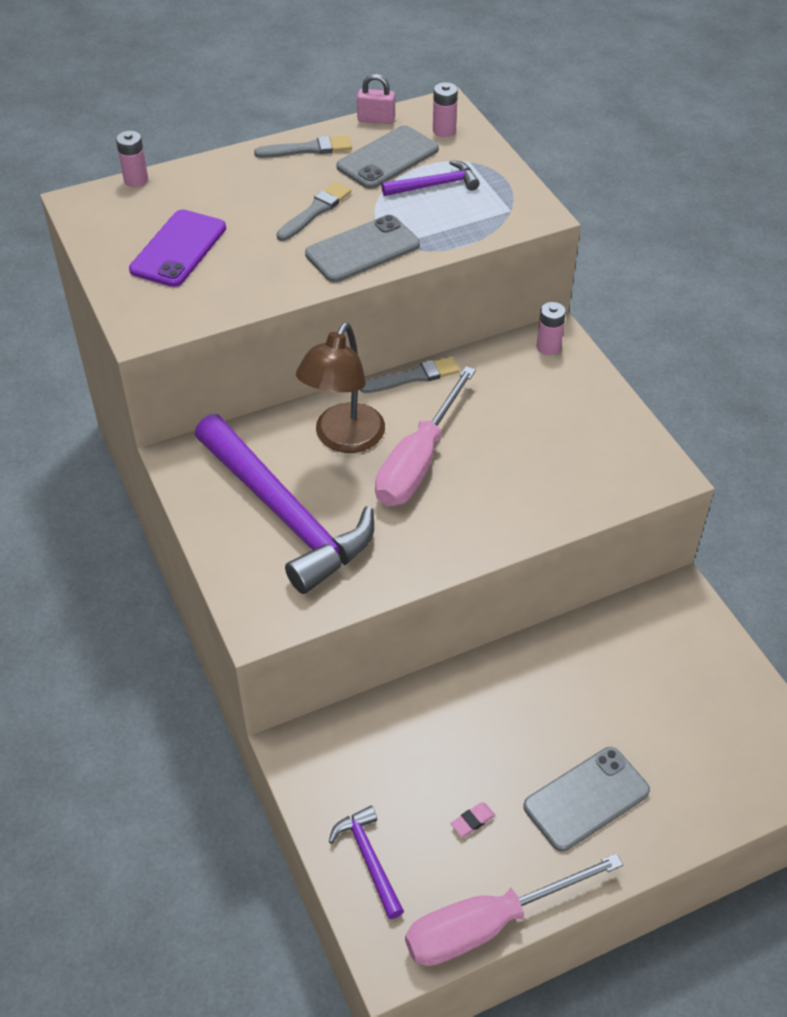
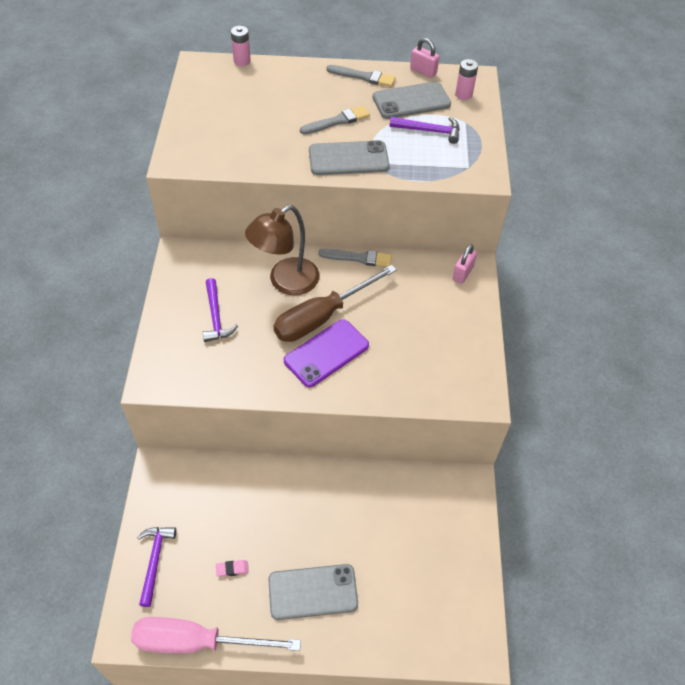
camera: 25 degrees right, 5 degrees up
purple phone [129,209,226,287] -> purple phone moved to [284,319,369,387]
purple hammer [195,414,374,594] -> purple hammer [203,278,238,342], size x0.45
pink screwdriver [375,366,476,506] -> brown screwdriver [274,265,397,342]
pink battery [537,302,566,355] -> pink padlock [452,244,477,284]

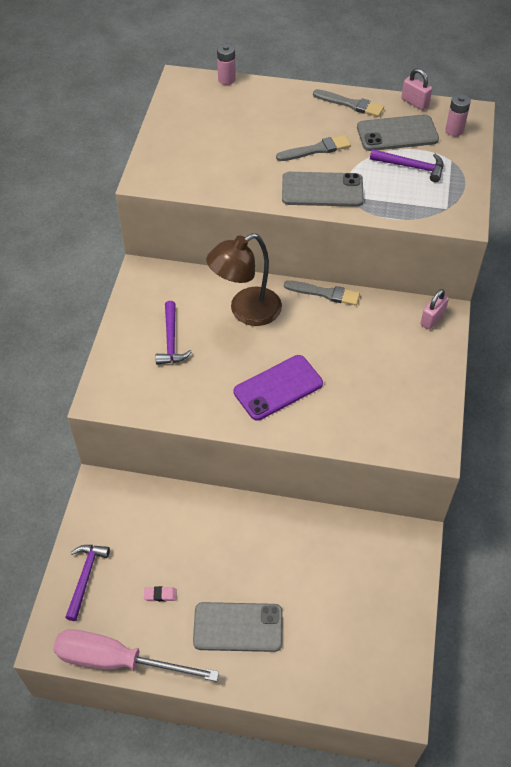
camera: 10 degrees right, 0 degrees up
brown screwdriver [274,265,397,342] -> none

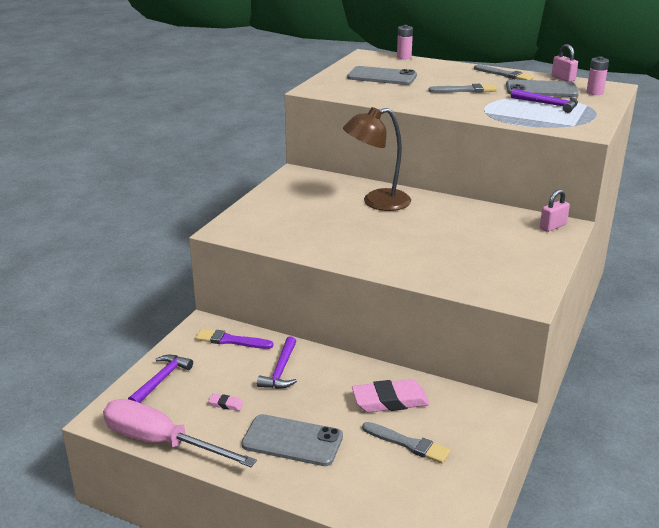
camera: 15 degrees right, 25 degrees down
purple hammer [155,301,192,365] -> purple hammer moved to [257,336,297,389]
purple phone [234,355,323,421] -> none
grey phone [282,172,364,207] -> grey phone moved to [347,66,417,85]
grey brush [284,280,360,306] -> grey brush moved to [362,422,450,464]
none -> purple brush [195,329,273,349]
none -> pink eraser [352,379,430,412]

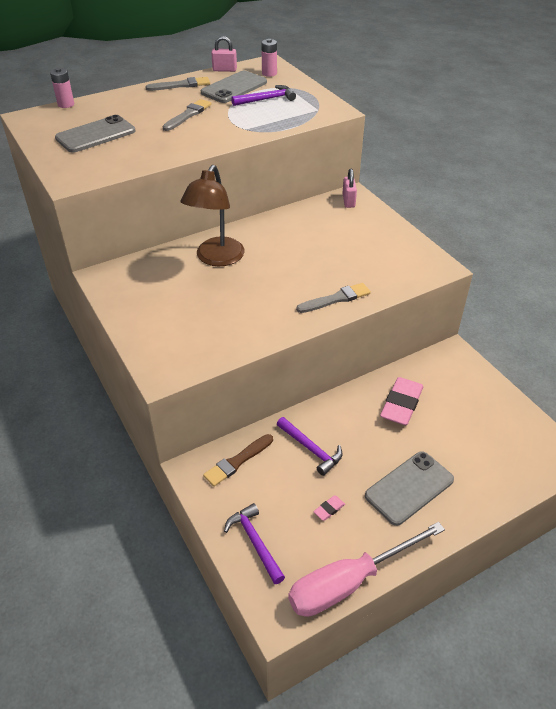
camera: 55 degrees left, 15 degrees up
purple brush [195,329,273,349] -> brown brush [203,434,273,487]
grey brush [362,422,450,464] -> grey brush moved to [296,283,371,313]

